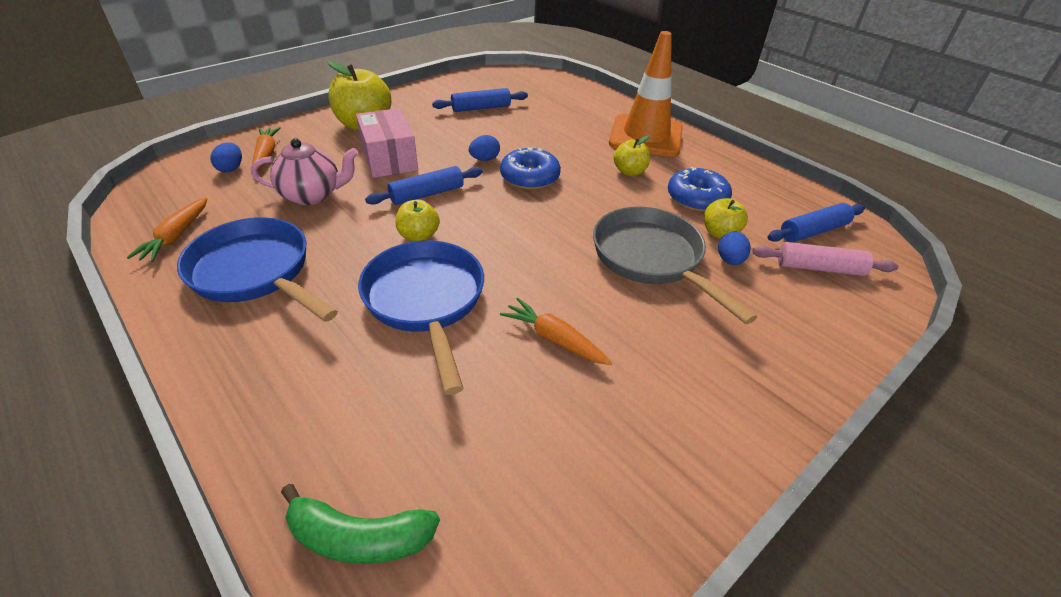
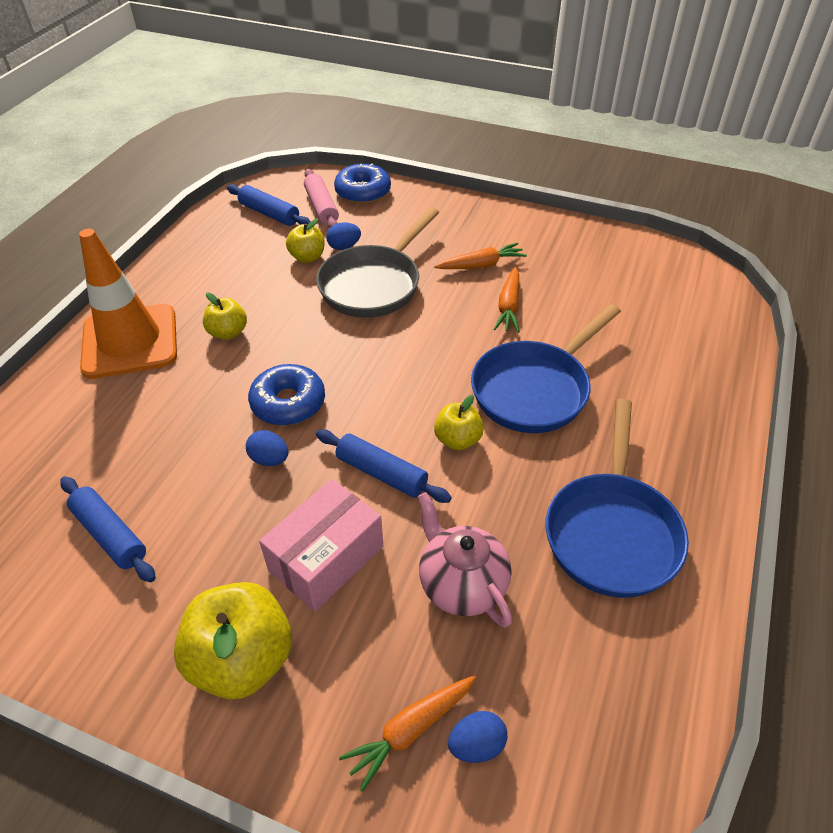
camera: 115 degrees left, 5 degrees up
orange carrot [127,197,207,262] -> orange carrot moved to [434,242,527,269]
green banana [281,484,440,564] -> none
blue donut [668,167,732,212] -> blue donut moved to [334,163,391,204]

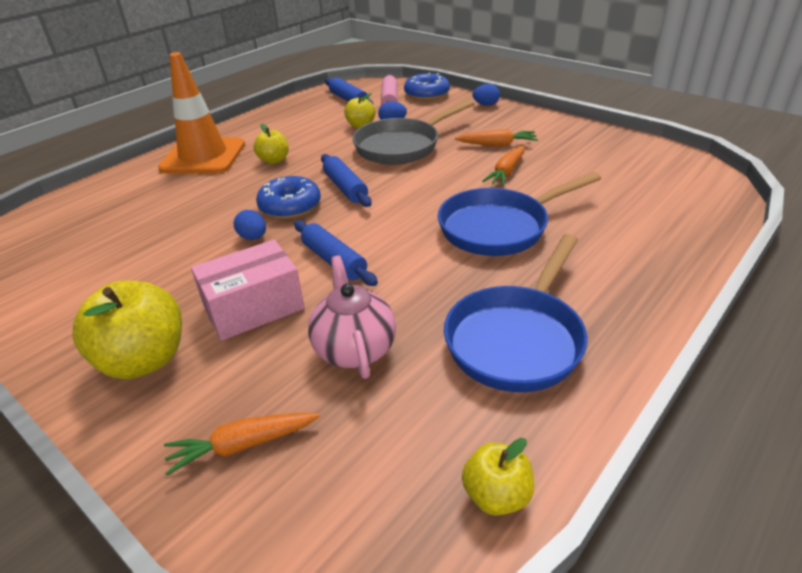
camera: 20 degrees right, 10 degrees down
blue rolling pin [61,477,156,582] -> blue rolling pin moved to [321,154,372,207]
yellow apple [434,395,484,450] -> yellow apple moved to [462,438,534,516]
blue egg [448,711,507,763] -> blue egg moved to [473,84,500,106]

